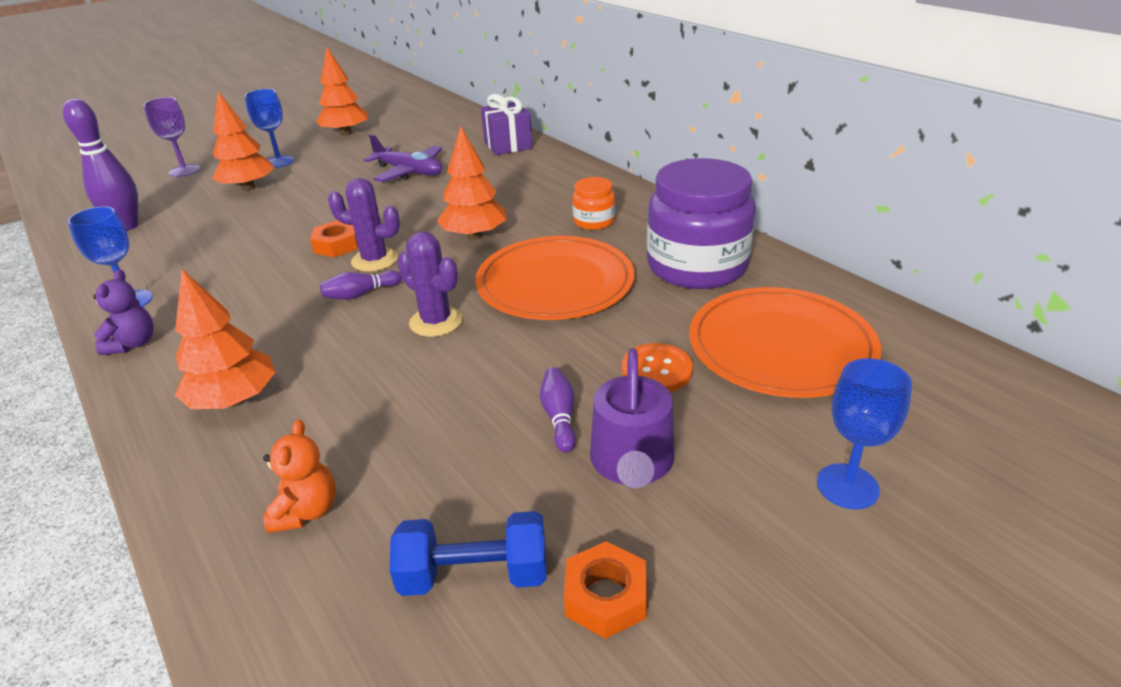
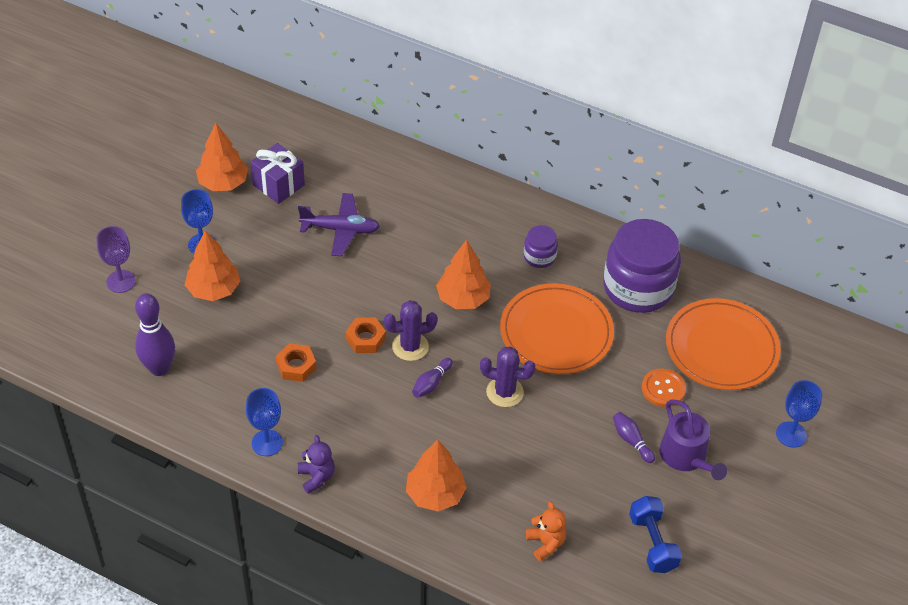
camera: 30 degrees left, 15 degrees up
blue dumbbell [390,511,547,596] -> blue dumbbell turned 75 degrees counterclockwise [629,496,682,573]
purple gift [481,94,533,155] -> purple gift moved to [250,143,305,204]
orange nut [564,541,647,639] -> orange nut moved to [276,343,317,382]
orange jar [572,177,615,230] -> purple jar [524,225,558,268]

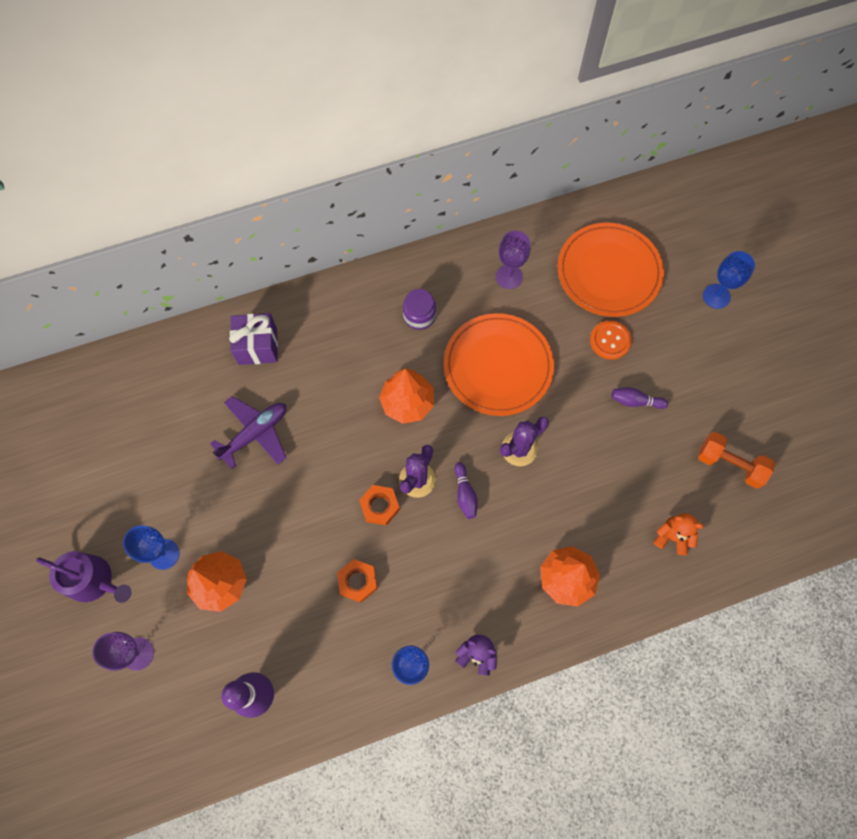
camera: 45 degrees left, 20 degrees up
orange tree [196,123,248,191] -> none
purple gift [250,143,305,204] -> purple gift moved to [229,313,278,365]
purple jar [603,219,681,313] -> purple goblet [496,231,530,289]
blue dumbbell [629,496,682,573] -> orange dumbbell [698,432,775,489]
purple watering can [659,400,727,480] -> purple watering can moved to [36,551,132,603]

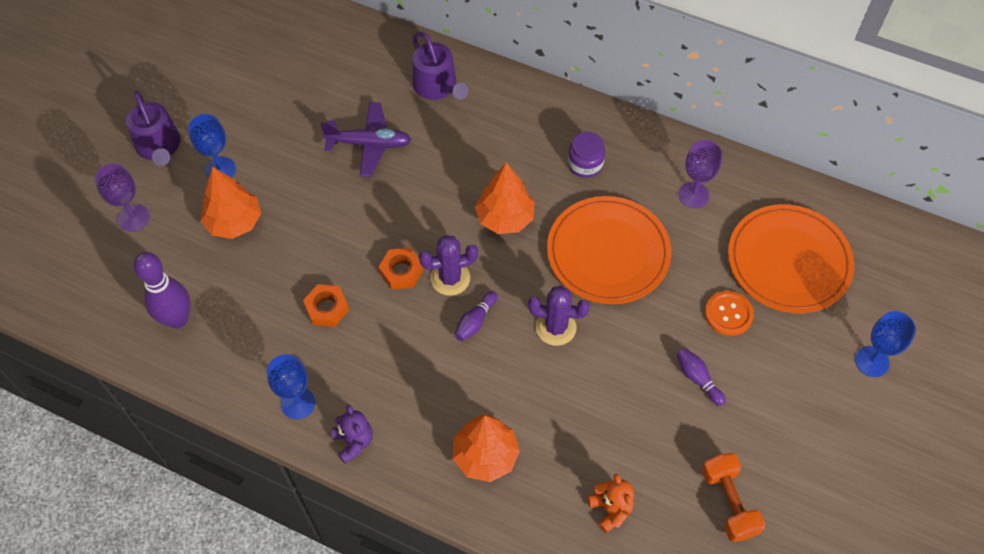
camera: 45 degrees right, 10 degrees down
purple gift [229,313,278,365] -> purple watering can [412,32,468,100]

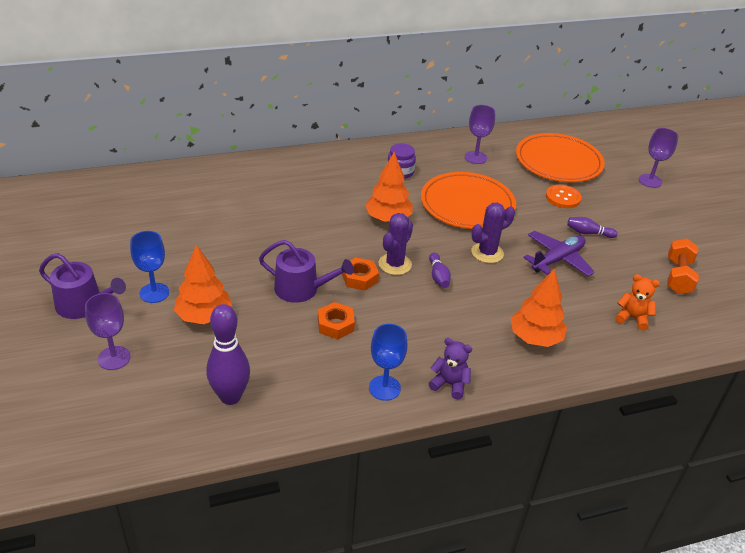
camera: 45 degrees left, 20 degrees down
purple plane [320,102,411,177] -> purple plane moved to [523,231,595,276]
purple watering can [412,32,468,100] -> purple watering can moved to [259,240,354,303]
orange dumbbell [702,453,766,542] -> orange dumbbell turned 75 degrees clockwise [667,238,699,294]
blue goblet [855,311,916,377] -> purple goblet [639,128,678,188]

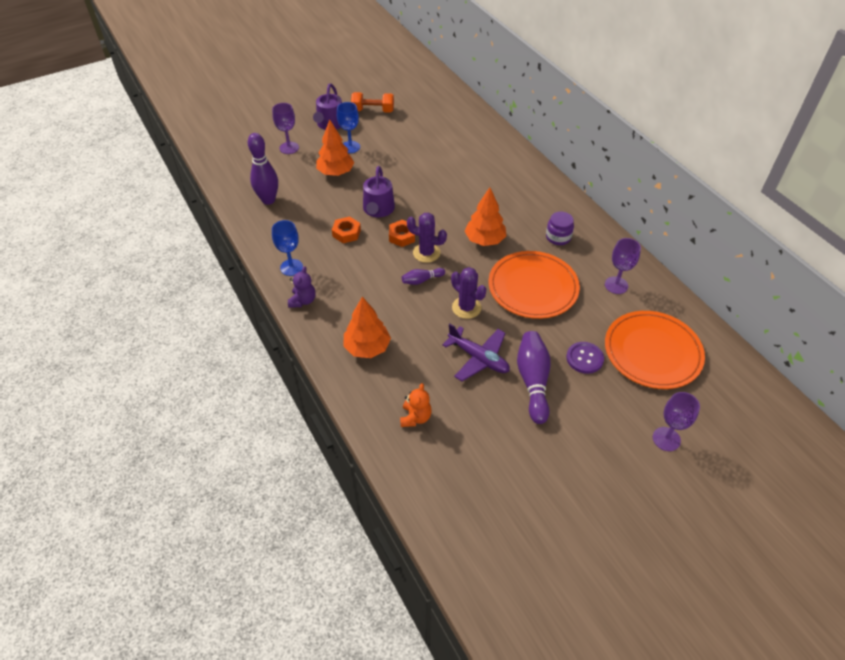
camera: 80 degrees right, 10 degrees up
orange button [546,185,582,208] -> purple button [566,342,604,374]
purple bowling pin [567,217,618,238] -> purple bowling pin [517,331,551,424], size x1.91
orange dumbbell [667,238,699,294] -> orange dumbbell moved to [351,92,394,113]

